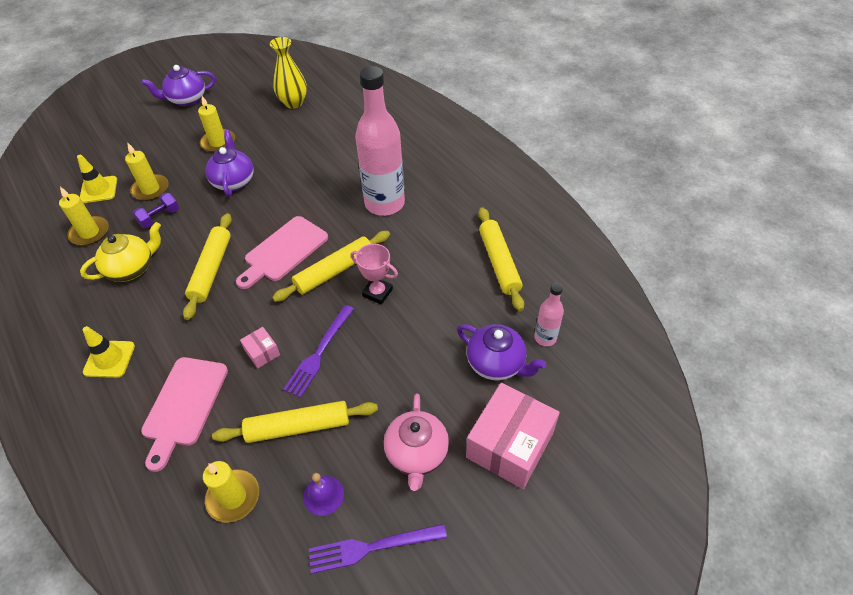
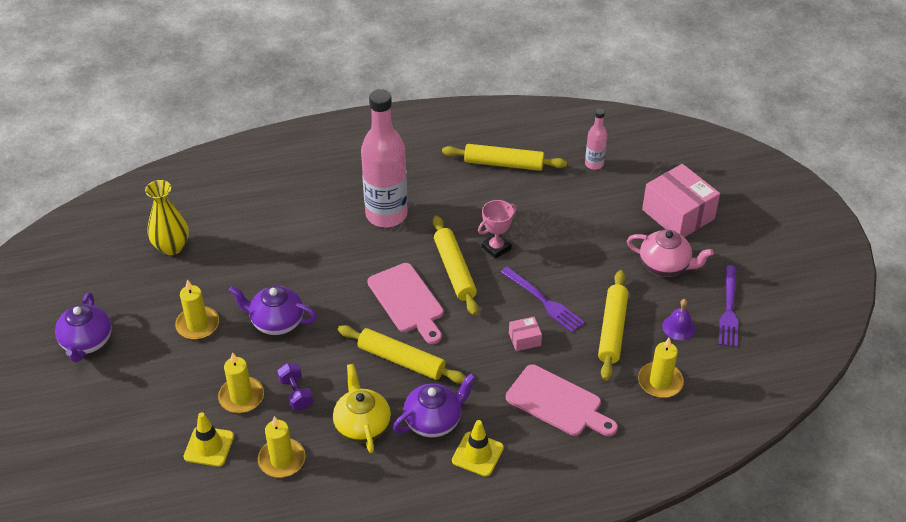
camera: 70 degrees left, 5 degrees down
purple teapot [457,324,546,381] -> purple teapot moved to [393,373,476,437]

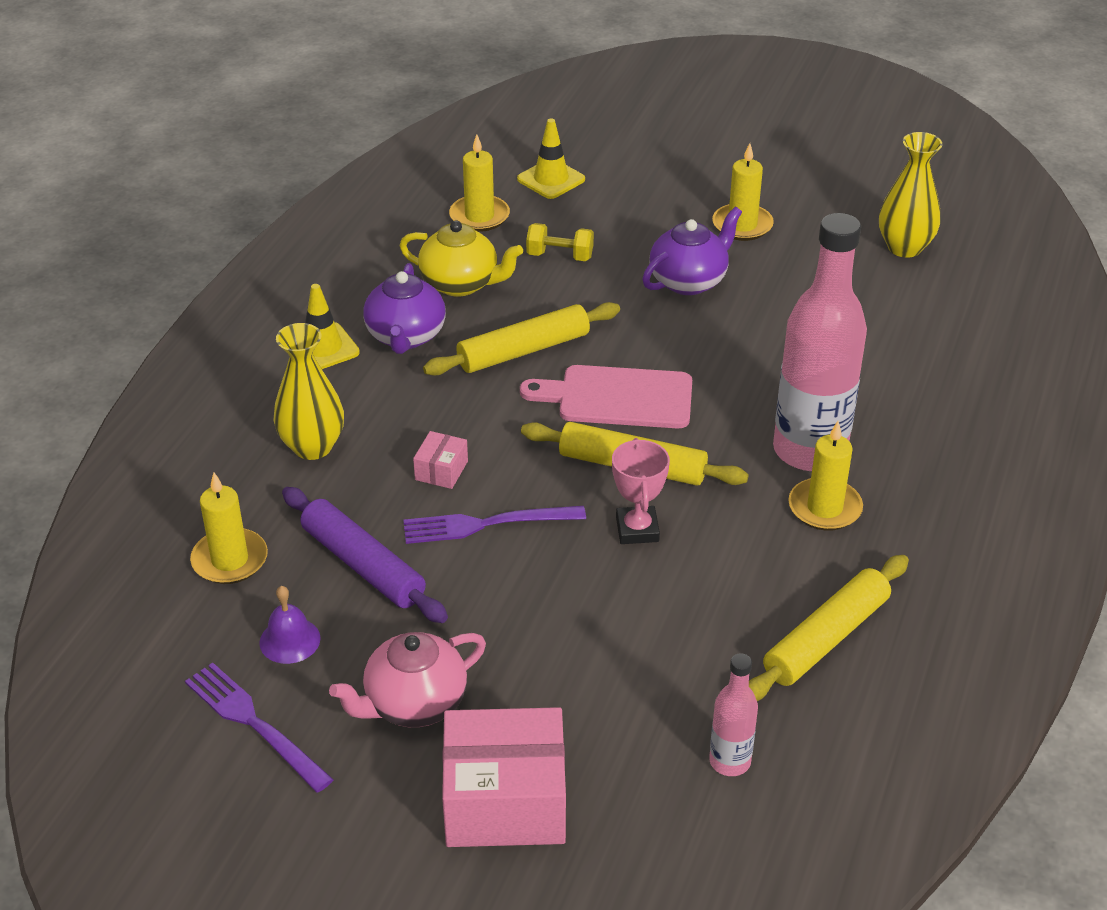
camera: 125 degrees right, 5 degrees down
purple teapot [55,292,112,362] -> none
yellow candle [218,352,264,413] -> yellow candle moved to [788,421,863,531]
purple dumbbell [277,363,313,410] -> yellow dumbbell [526,223,594,261]
pink cutting board [506,364,618,436] -> yellow vase [273,323,344,460]
yellow rolling pin [598,270,628,381] -> purple rolling pin [282,487,448,623]

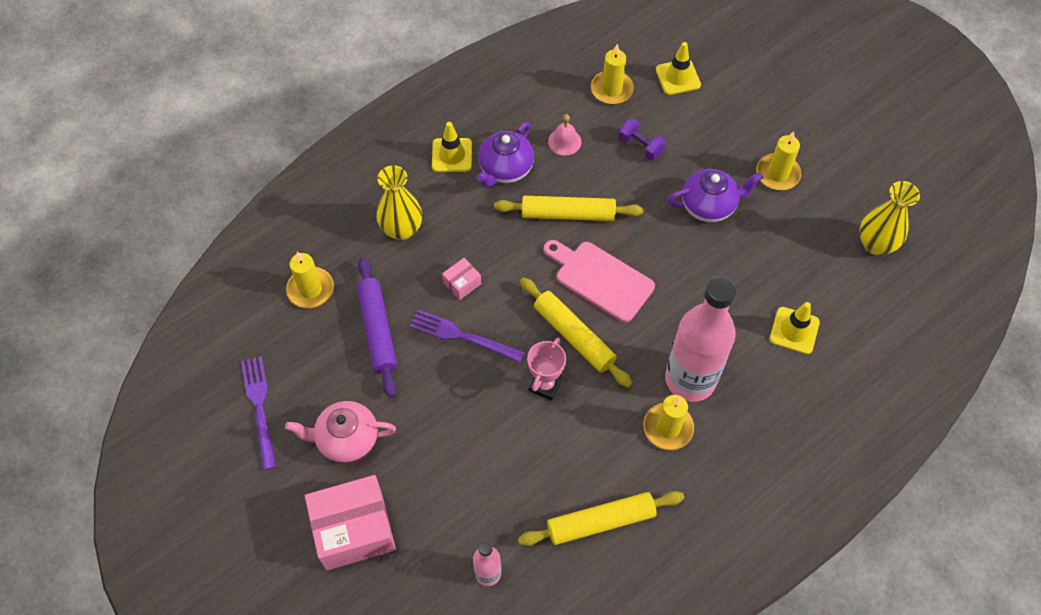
camera: 30 degrees right, 20 degrees up
purple bell [259,586,321,664] -> none
yellow teapot [400,221,523,297] -> pink bell [548,114,582,155]
pink box [442,707,566,847] -> pink box turned 45 degrees counterclockwise [305,475,396,571]
yellow dumbbell [526,223,594,261] -> purple dumbbell [618,118,666,161]
none -> yellow traffic cone [770,302,820,354]

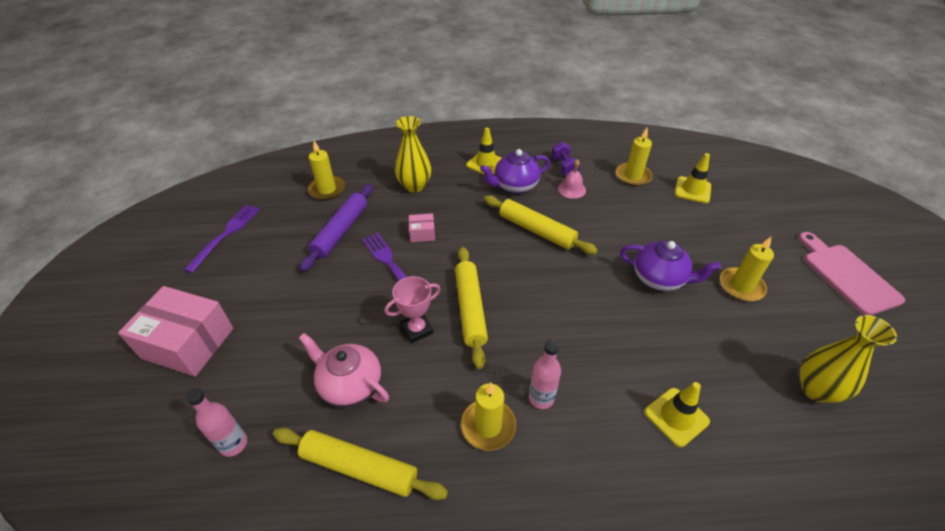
camera: 35 degrees right, 15 degrees down
pink teapot [285,401,396,464] -> pink teapot moved to [299,333,389,408]
pink cutting board [544,240,655,323] -> pink cutting board moved to [798,232,905,315]
purple dumbbell [618,118,666,161] -> purple dumbbell moved to [551,142,581,176]
pink bottle [665,277,736,402] -> pink bottle [529,340,561,409], size x0.47

